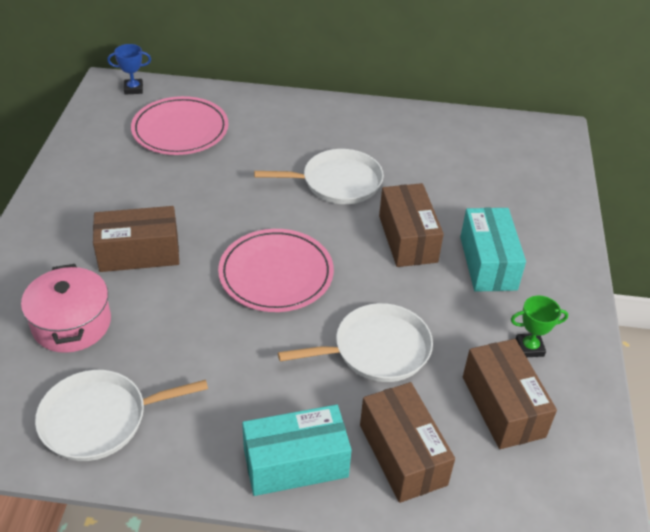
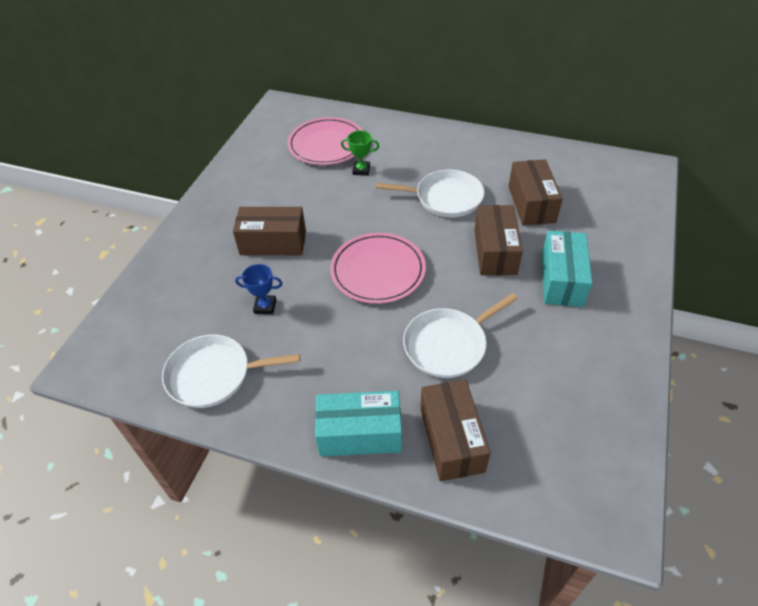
camera: 15 degrees right, 5 degrees up
pink pot [21,264,111,353] -> none
blue trophy [107,44,151,95] -> blue trophy moved to [235,264,283,314]
white pan [278,303,433,382] -> white pan turned 150 degrees clockwise [403,293,518,378]
brown box [463,339,557,449] -> brown box moved to [508,159,563,226]
green trophy [511,295,568,357] -> green trophy moved to [341,130,379,176]

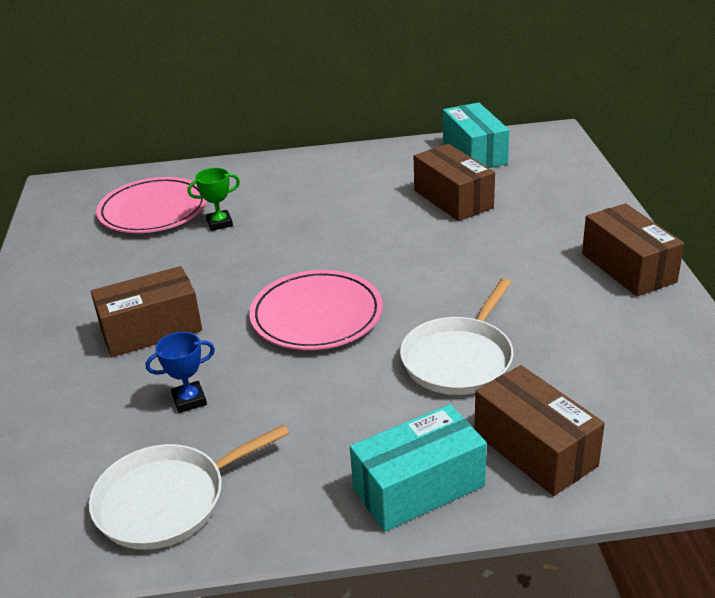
camera: 25 degrees left, 15 degrees down
white pan [376,170,485,217] -> none
brown box [474,205,523,275] -> brown box moved to [582,203,684,296]
turquoise box [542,231,592,307] -> turquoise box moved to [443,102,509,168]

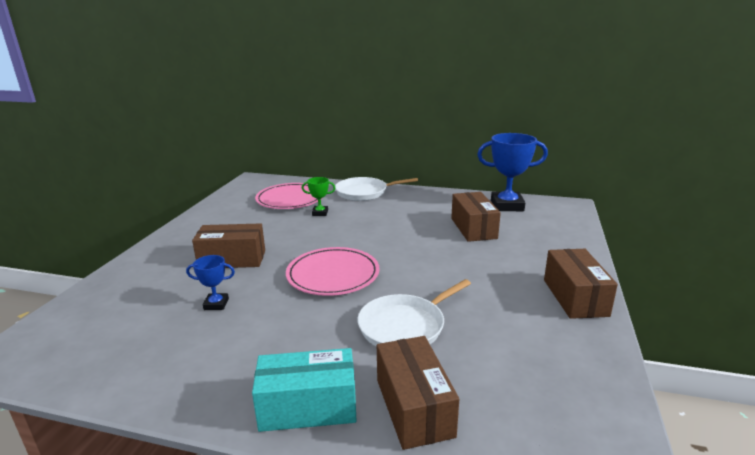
camera: 20 degrees right, 10 degrees down
white pan [89,424,289,550] -> white pan moved to [335,177,418,201]
turquoise box [443,102,509,168] -> blue trophy [477,133,548,211]

